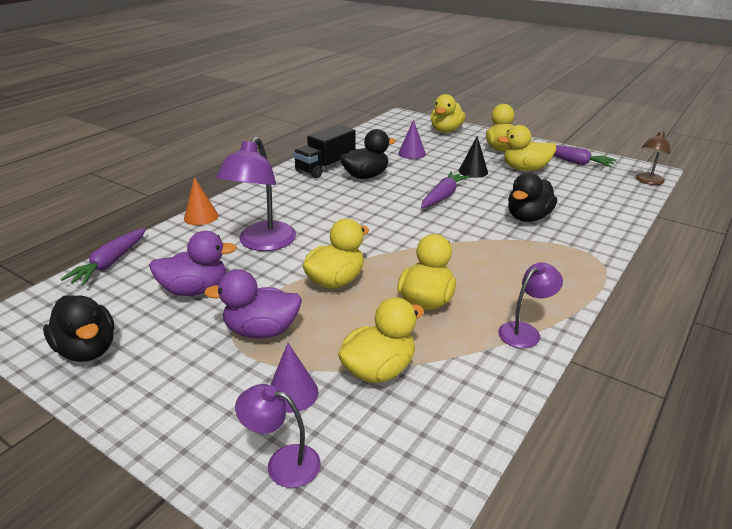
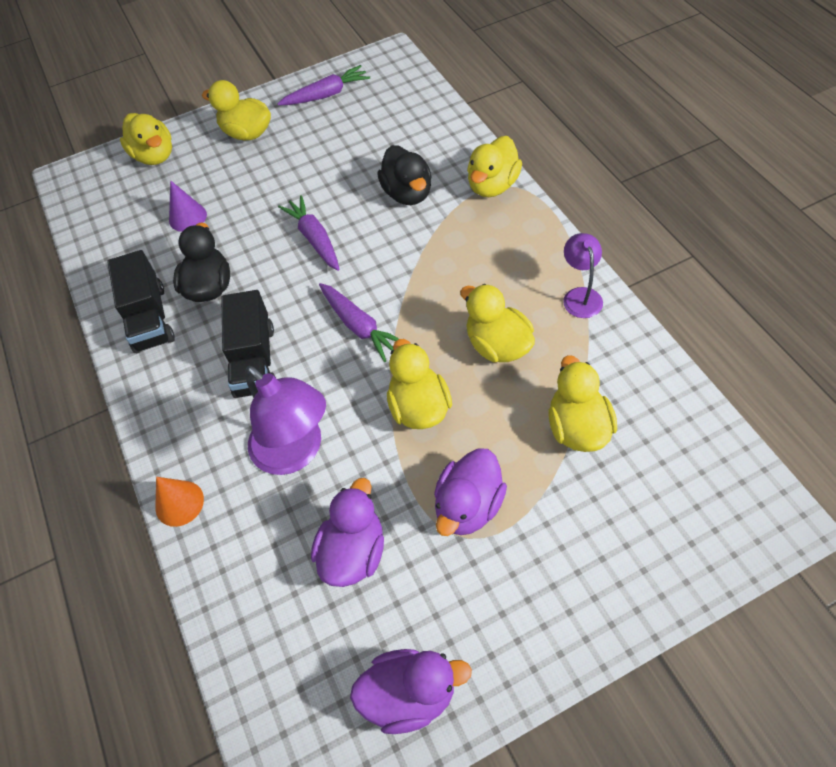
camera: 55 degrees left, 25 degrees up
black duck [43,295,114,362] -> purple duck [350,649,472,734]
purple carrot [61,228,146,286] -> purple carrot moved to [319,283,399,362]
purple lamp [235,384,321,488] -> none
purple cone [270,343,318,413] -> none
black cone [459,136,488,178] -> none
yellow duck [497,125,557,171] -> yellow duck moved to [467,136,522,197]
brown lamp [636,131,670,185] -> none
none -> black truck [221,290,276,398]

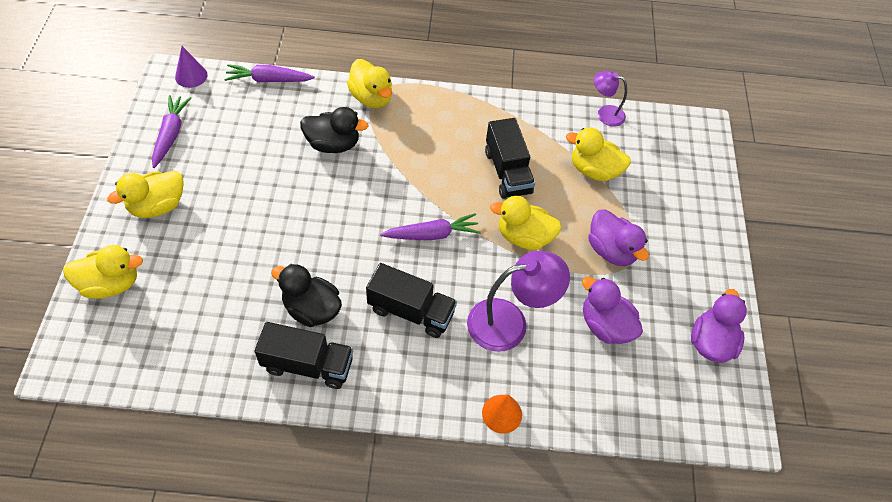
camera: 70 degrees left, 0 degrees up
purple cone [169,180,207,232] -> purple cone moved to [175,46,207,88]
purple carrot [278,195,340,271] -> purple carrot moved to [224,64,315,82]
yellow duck [460,284,535,362] -> black truck [485,118,535,199]
purple lamp [563,233,603,318] -> purple lamp moved to [594,71,627,127]

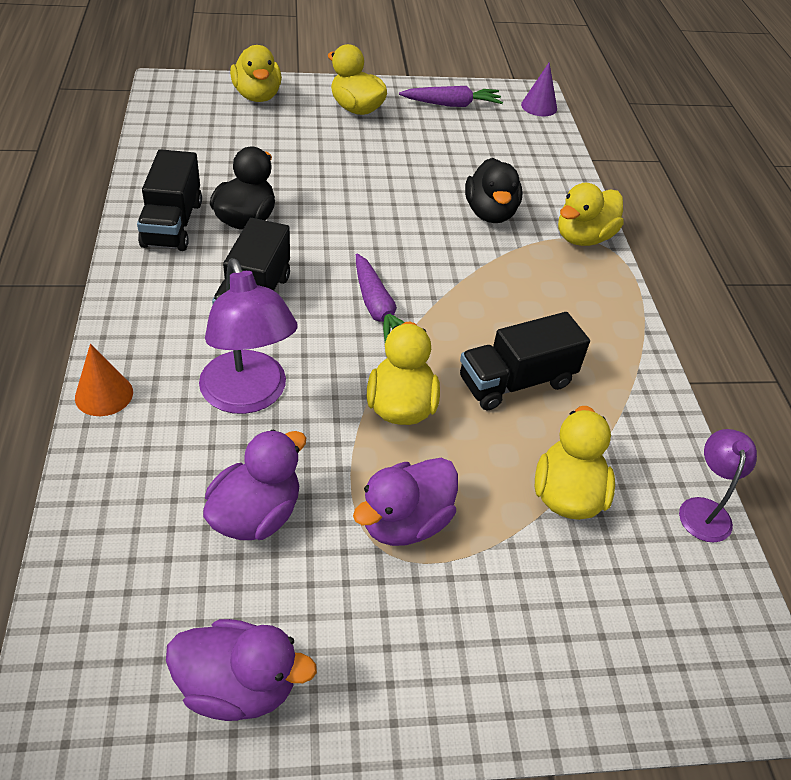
camera: 80 degrees right, 10 degrees down
purple carrot [224,64,315,82] -> none

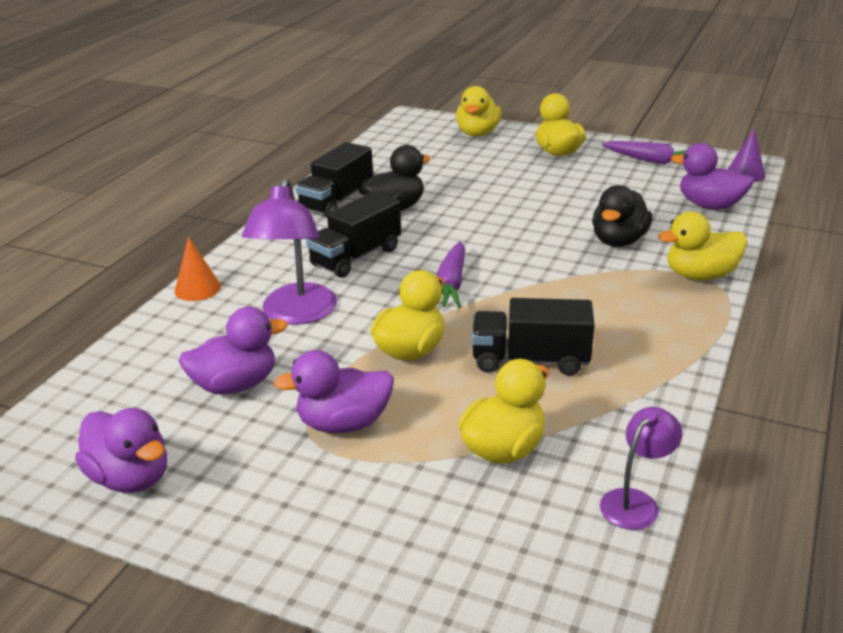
camera: 35 degrees right, 15 degrees down
none -> purple duck [671,143,754,209]

